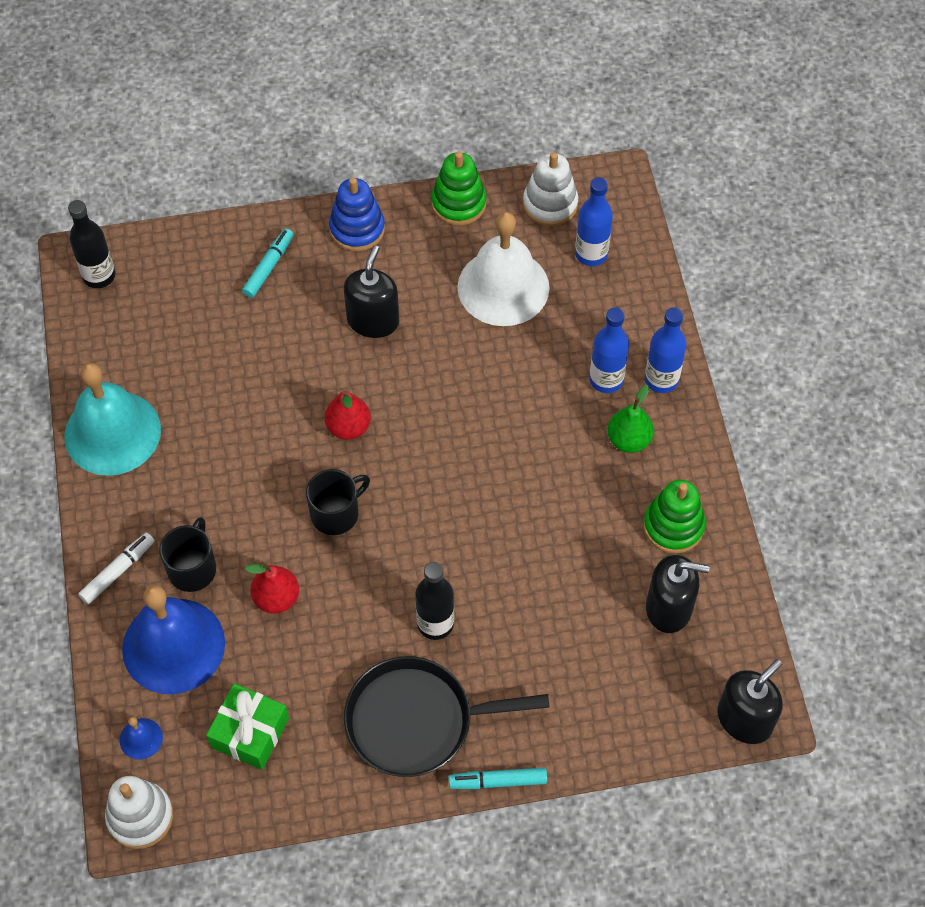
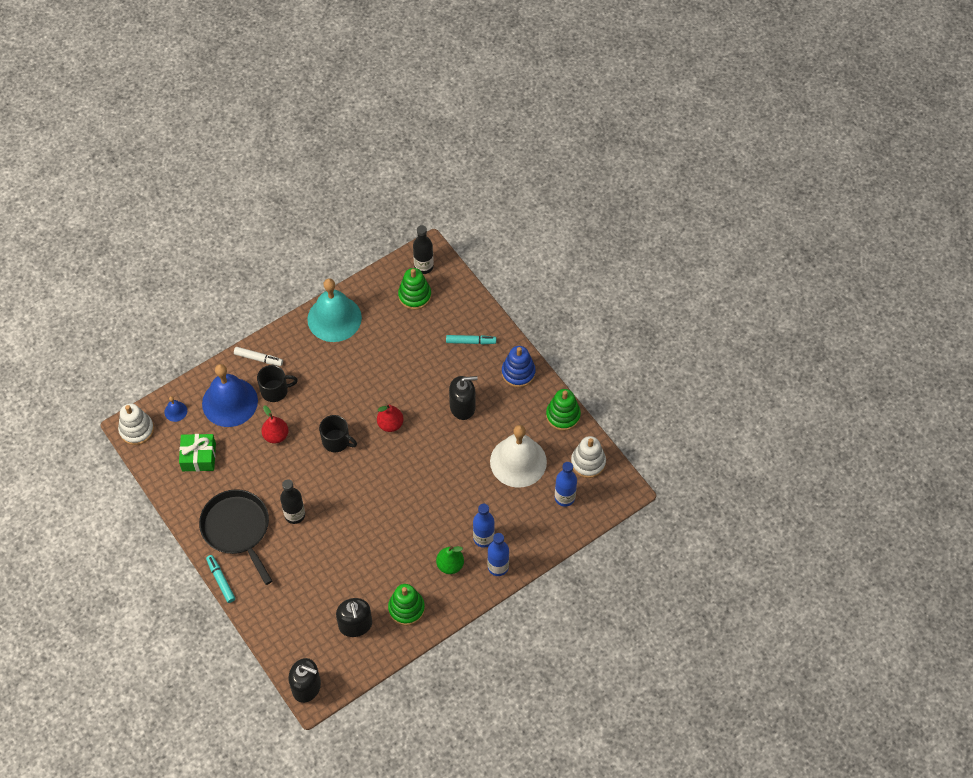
camera: 65 degrees right, 0 degrees up
none -> green stacking toy [398,268,431,310]

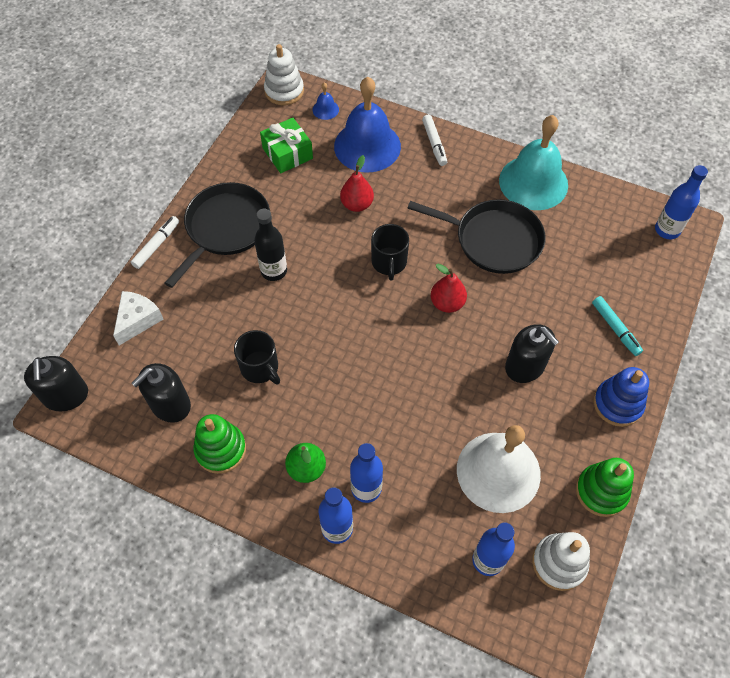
camera: 60 degrees right, 0 degrees up
turquoise marker [206,555,235,603] -> white marker [131,216,179,269]
black mug [257,365,298,402] -> black mug moved to [234,330,280,384]
green stacking toy [398,268,431,310] -> none
black bottle [413,225,434,274] -> blue bottle [655,165,708,239]
none -> white cheese [113,291,163,345]
none -> black pan [407,199,546,274]

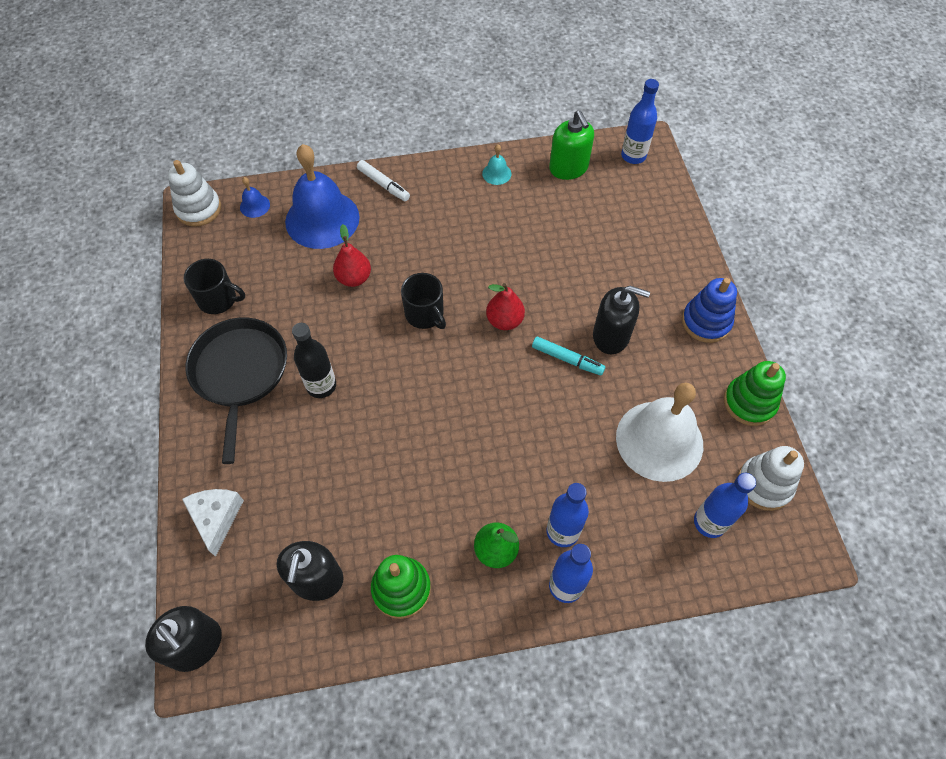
camera: 35 degrees left, 0 degrees up
white marker [131,216,179,269] -> none
black mug [234,330,280,384] -> black mug moved to [184,259,245,314]
green gift [260,118,313,173] -> none
black pan [407,199,546,274] -> none
turquoise bell [499,115,568,210] -> turquoise bell [482,144,511,185], size x0.41
turquoise marker [592,296,643,356] -> turquoise marker moved to [532,337,605,376]
none -> green soap dispenser [549,110,594,180]

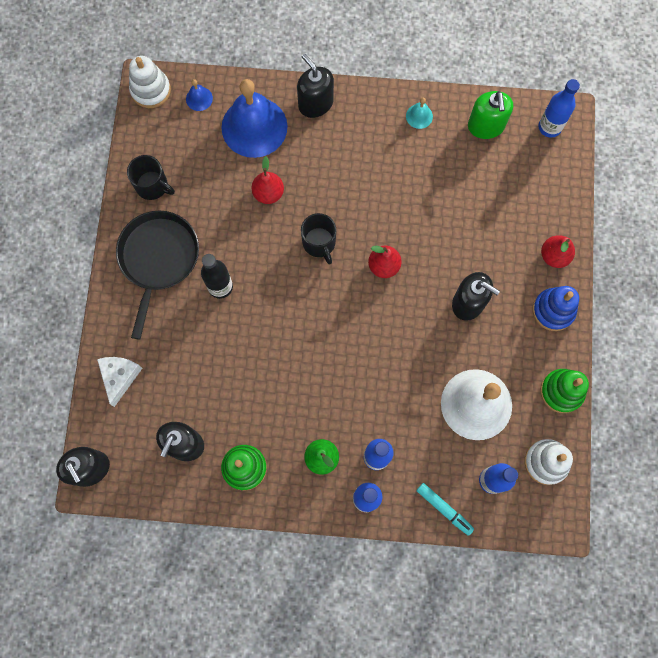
camera: 15 degrees right, 15 degrees up
white marker [357,160,410,201] -> black soap dispenser [297,54,334,118]
turquoise marker [532,337,605,376] -> turquoise marker moved to [417,483,474,536]
none -> red pear [541,235,575,268]

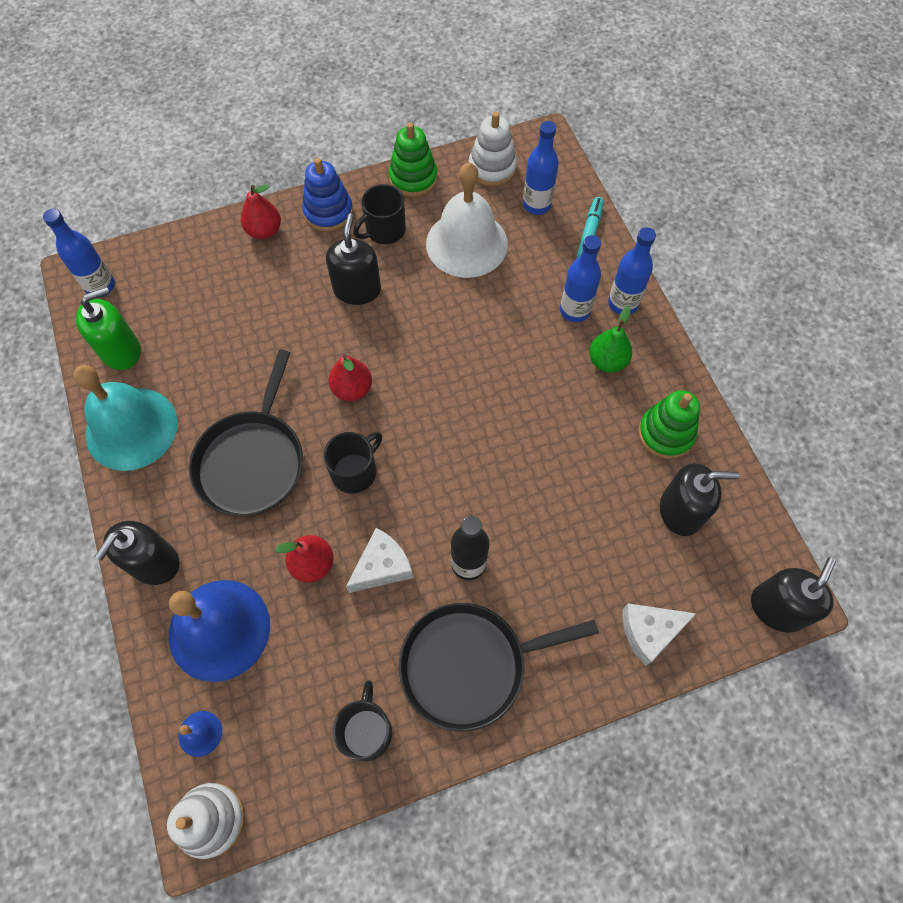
camera: 115 degrees left, 10 degrees down
turquoise bell [406,97,433,129] -> turquoise bell [73,365,178,471], size x2.44
none -> black pan [189,350,303,516]
none -> white cheese [346,528,413,593]
none -> black mug [353,184,406,244]

